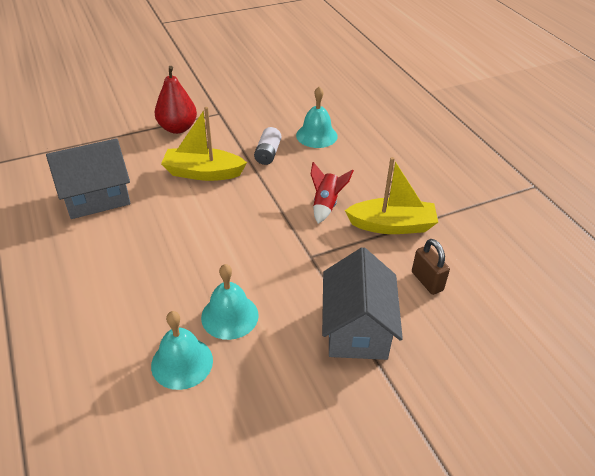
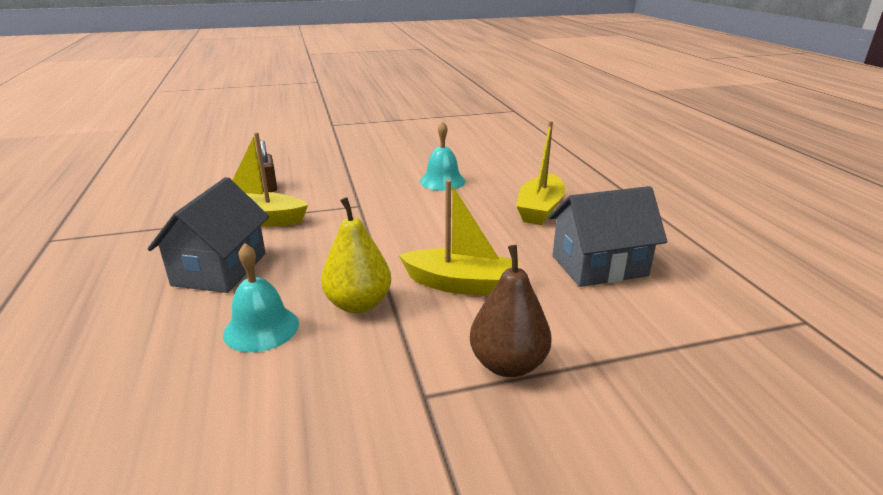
camera: 170 degrees left, 15 degrees down
turquoise bell [151,311,213,390] -> none
red pear [155,66,197,134] -> brown pear [470,245,552,377]
white battery [254,127,281,165] -> yellow pear [321,197,391,313]
red rocket [311,162,354,224] -> none
grey house [322,247,403,360] -> grey house moved to [148,177,269,293]
none -> yellow boat [517,121,566,225]

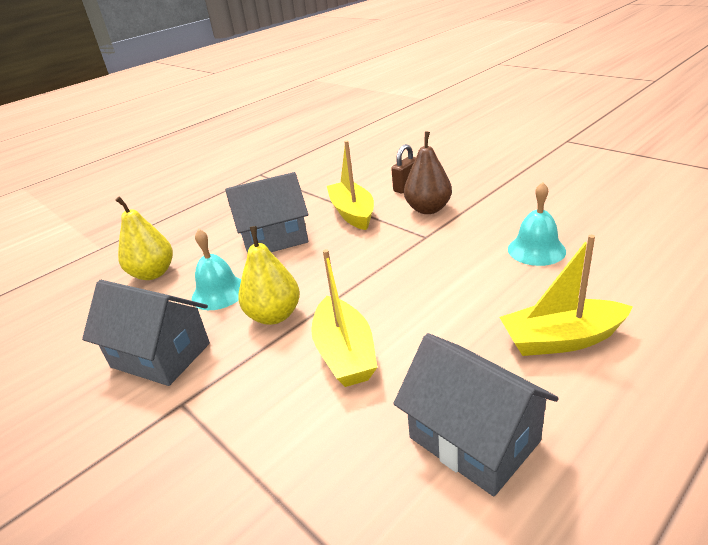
camera: 65 degrees right, 5 degrees up
brown pear [470,245,552,377] -> brown pear moved to [404,131,452,214]
none -> grey house [82,280,210,386]
none -> yellow pear [115,196,173,280]

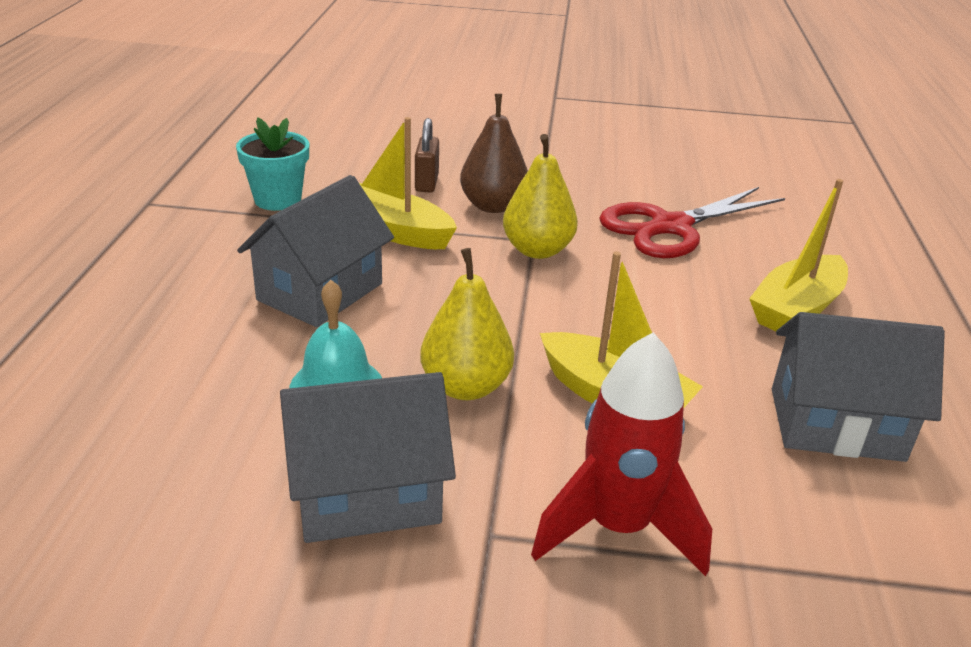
camera: 45 degrees left, 0 degrees up
yellow pear [115,196,173,280] -> yellow pear moved to [503,134,578,259]
turquoise bell [508,182,566,266] -> red scissors [599,187,785,258]
none -> turquoise flower pot [236,117,309,211]
none -> red rocket [531,332,712,577]

